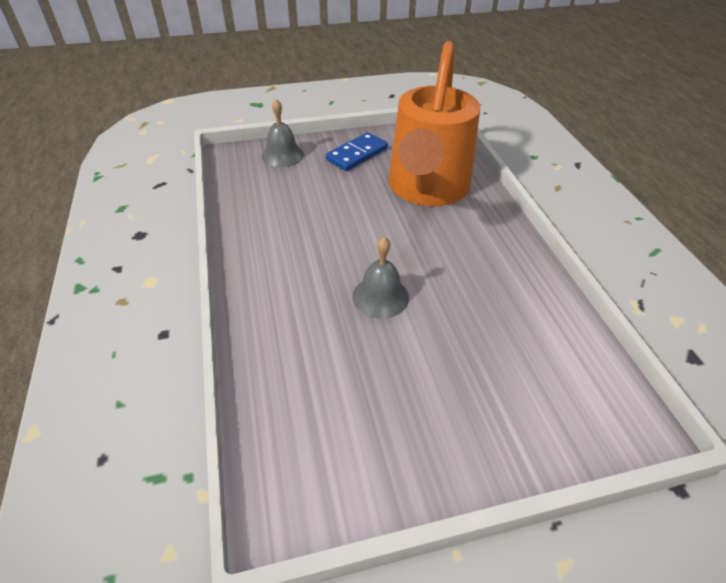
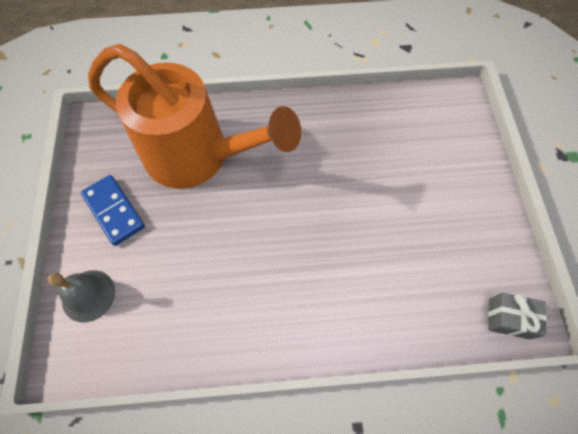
camera: 80 degrees left, 20 degrees up
grey bell [352,237,409,319] -> none
none -> grey gift [488,293,547,339]

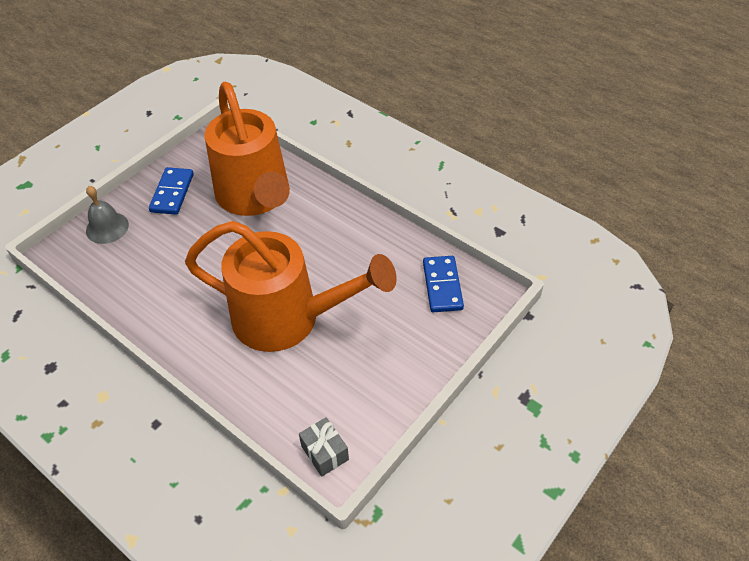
camera: 45 degrees right, 15 degrees down
none -> orange watering can [185,221,397,352]
none -> blue domino [423,256,464,312]

